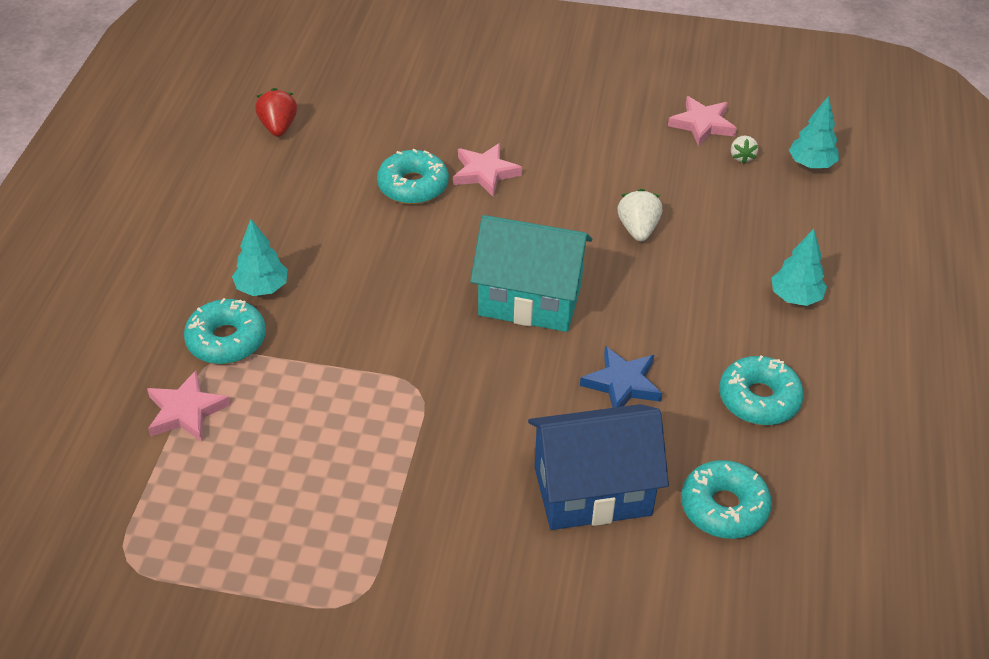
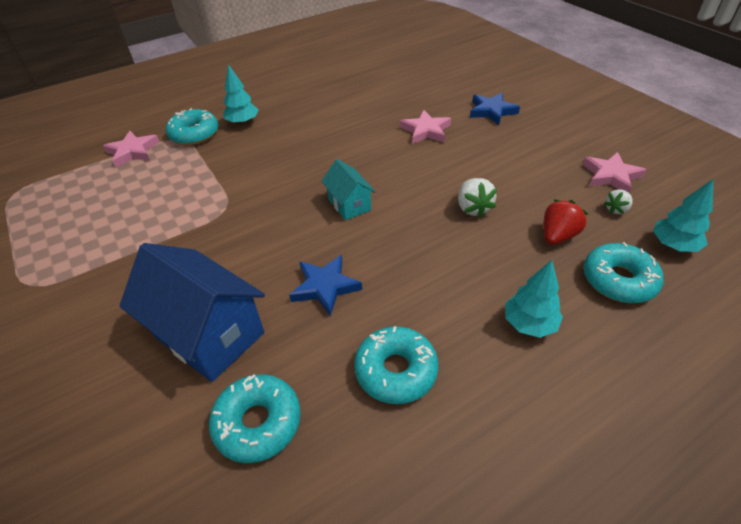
camera: 50 degrees right, 0 degrees up
red strawberry [255,88,297,137] -> red strawberry moved to [544,199,588,245]
turquoise donut [377,149,449,204] -> turquoise donut moved to [583,242,664,303]
turquoise house [470,215,592,332] -> turquoise house [321,159,376,220], size x0.53
white strawberry [617,189,662,241] -> white strawberry turned 120 degrees clockwise [458,178,497,218]
none -> blue star [470,93,520,125]

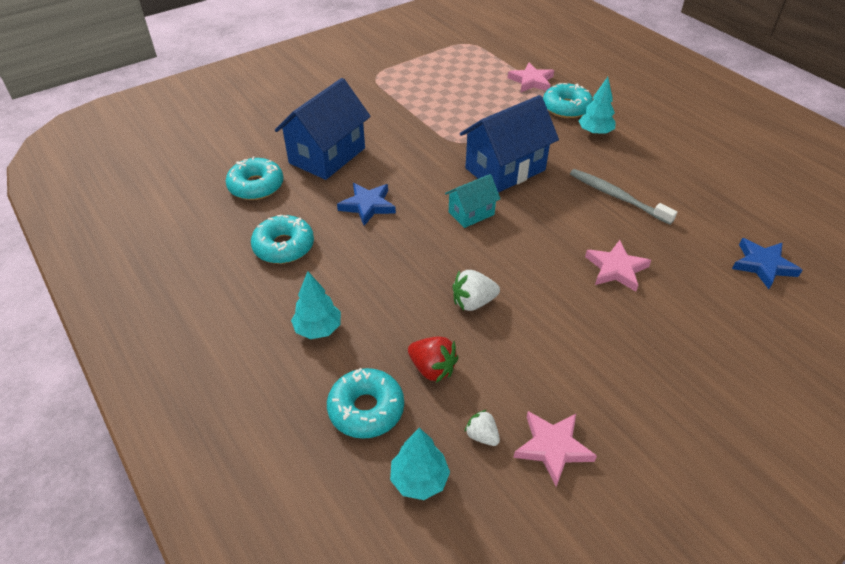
camera: 85 degrees right, 0 degrees up
blue star [470,93,520,125] -> blue star moved to [732,238,802,289]
none -> blue house [460,95,559,193]
none -> grey toothbrush [570,169,677,225]

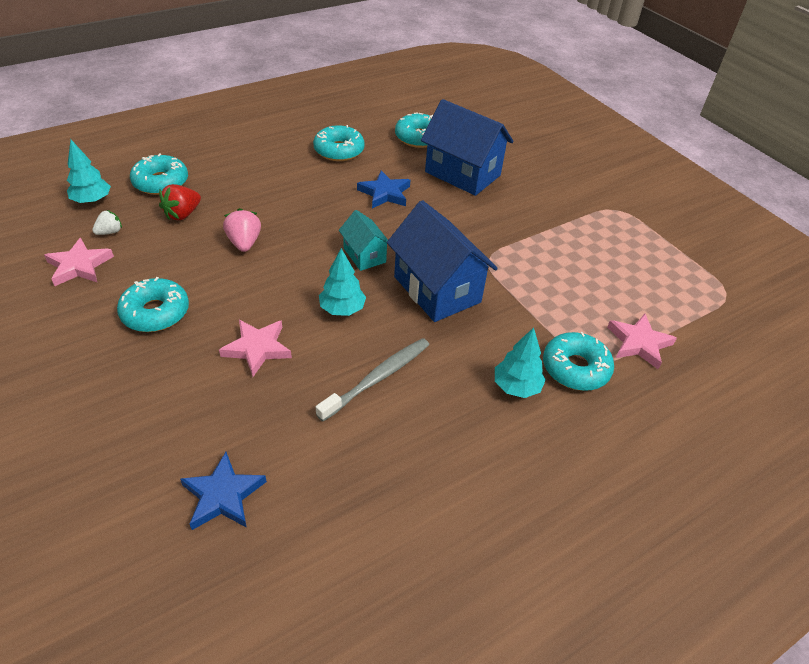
camera: 90 degrees right, 0 degrees up
turquoise tree [291,271,341,339] -> turquoise tree moved to [319,248,366,316]
white strawberry [453,270,500,311] -> pink strawberry [223,208,261,252]
none -> turquoise donut [117,277,189,332]

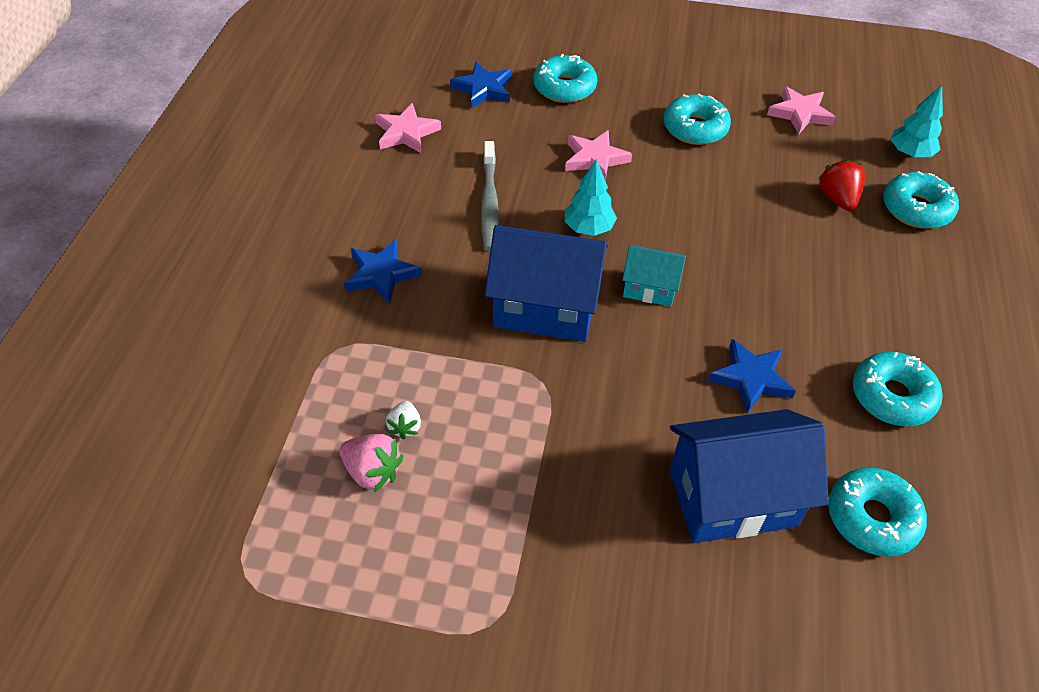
camera: 135 degrees right, 5 degrees up
white strawberry [92,210,122,235] -> white strawberry moved to [386,401,421,440]
pink strawberry [223,208,261,252] -> pink strawberry moved to [339,434,403,492]
turquoise tree [495,327,546,398] -> blue star [344,239,422,304]
turquoise donut [543,332,614,391] -> turquoise donut moved to [534,54,597,103]
pink star [607,314,677,369] -> pink star moved to [375,103,441,153]

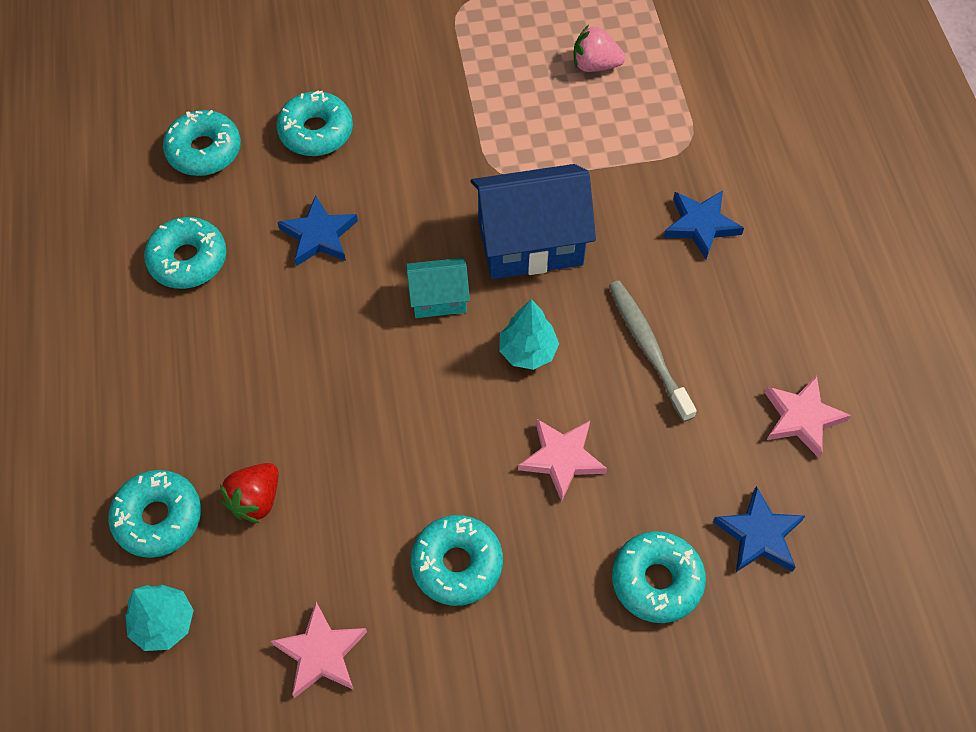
camera: 160 degrees right, 10 degrees up
white strawberry [386,401,421,440] -> none
blue house [670,409,829,543] -> turquoise donut [276,91,353,156]
red strawberry [818,159,865,211] -> red strawberry turned 60 degrees clockwise [220,463,278,523]

